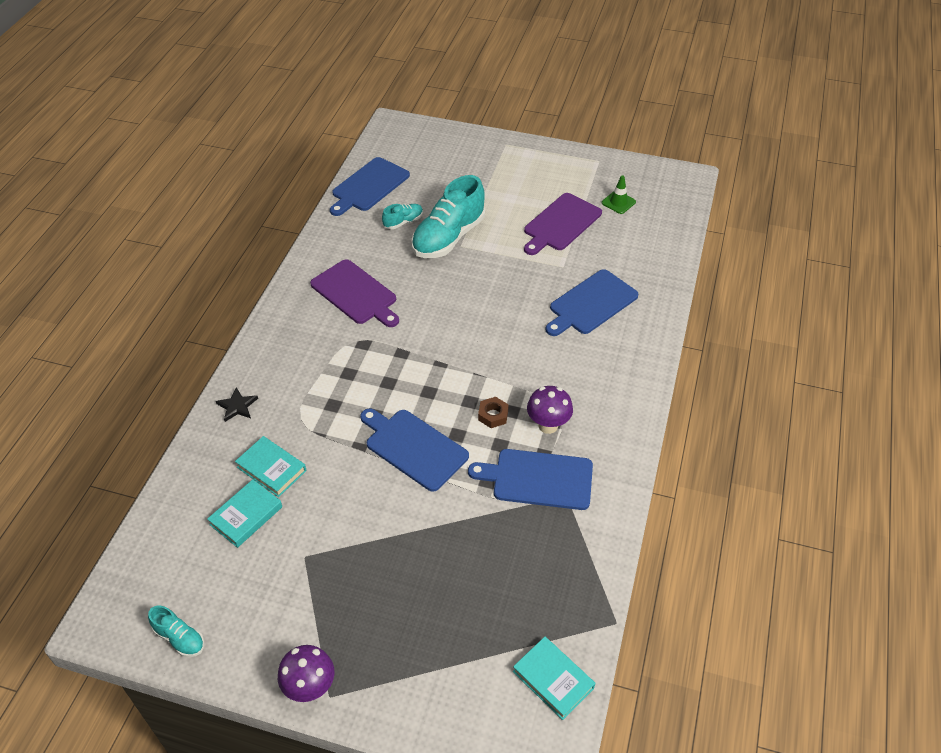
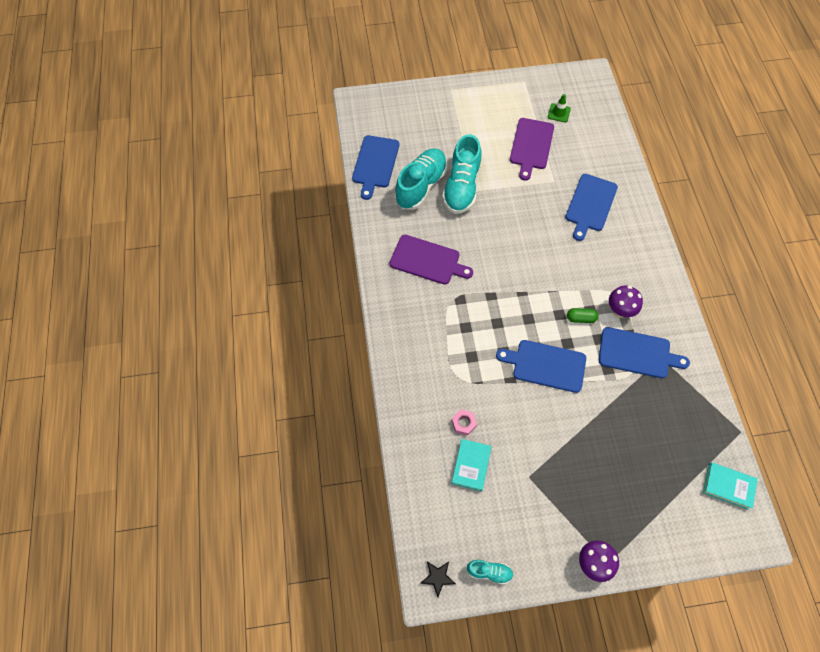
camera: 25 degrees left, 15 degrees up
black star [216,387,258,422] -> black star moved to [420,561,456,597]
turquoise book [235,436,306,497] -> pink nut [452,410,477,436]
turquoise shoe [382,204,423,229] -> turquoise shoe [395,148,447,210], size x2.15
blue cutting board [468,449,593,510] -> blue cutting board turned 150 degrees counterclockwise [599,327,690,378]
brown nut [478,397,509,428] -> green capsule [567,308,598,323]

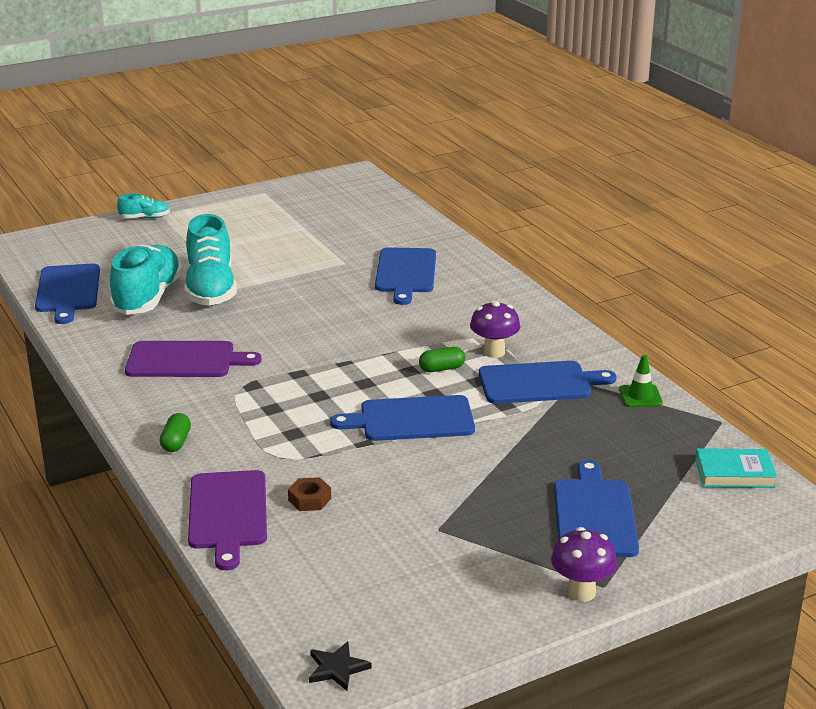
camera: 20 degrees left, 35 degrees down
turquoise book [451,439,491,492] -> none
pink nut [452,410,477,436] -> brown nut [288,477,331,511]
turquoise shoe [467,560,513,584] -> turquoise shoe moved to [117,194,170,218]
purple cutting board [510,118,554,181] -> purple cutting board moved to [188,470,267,570]
green traffic cone [548,94,571,122] -> green traffic cone moved to [619,355,663,407]
none -> green capsule [160,413,191,452]
none -> blue cutting board [554,460,639,557]

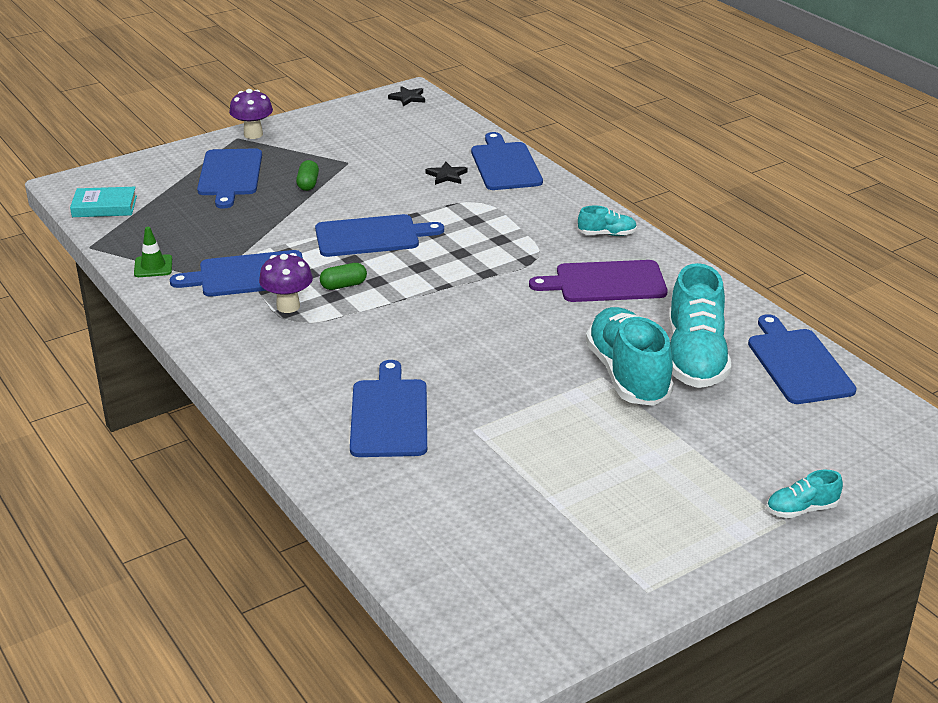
camera: 175 degrees right, 5 degrees up
green capsule [160,413,191,452] -> green capsule moved to [296,160,319,191]
purple cutting board [188,470,267,570] -> blue cutting board [471,132,543,190]
brown nut [288,477,331,511] -> black star [426,162,468,185]
none -> turquoise shoe [578,206,637,236]

